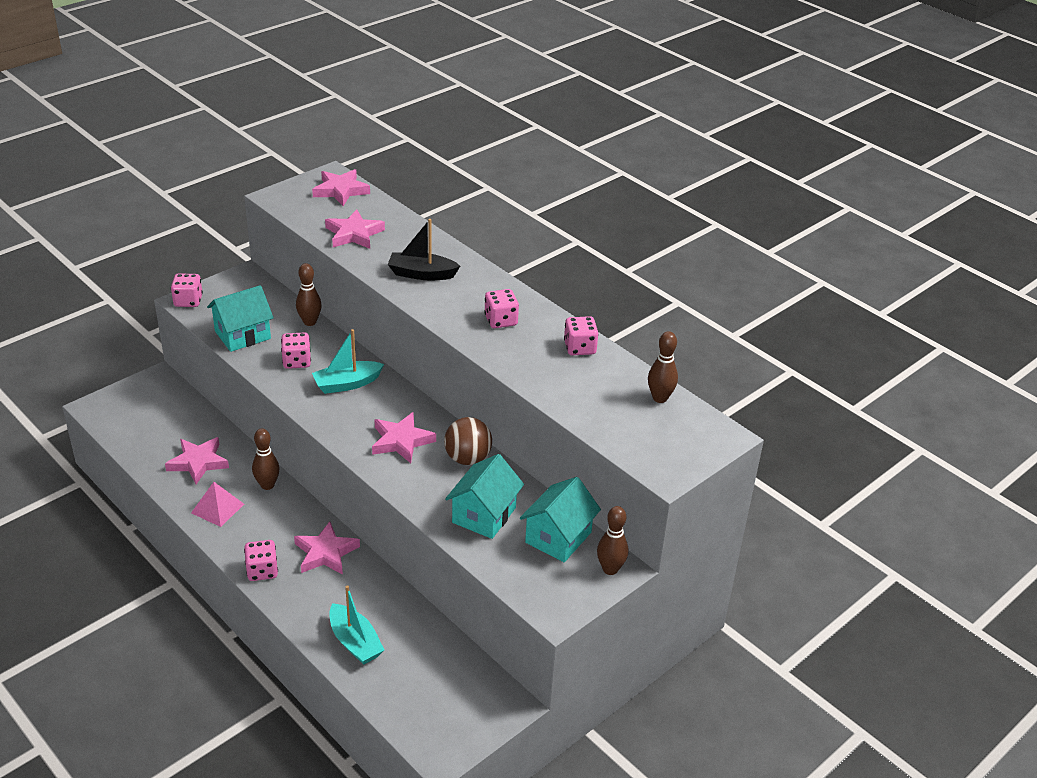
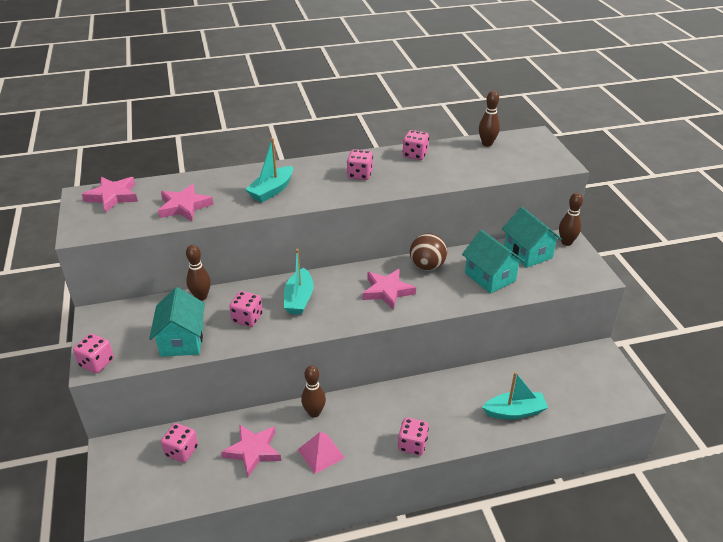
camera: 60 degrees left, 0 degrees up
pink star [294,521,360,575] -> none
black boat [388,219,460,280] -> turquoise boat [245,138,293,202]
none -> pink dice [161,423,198,463]

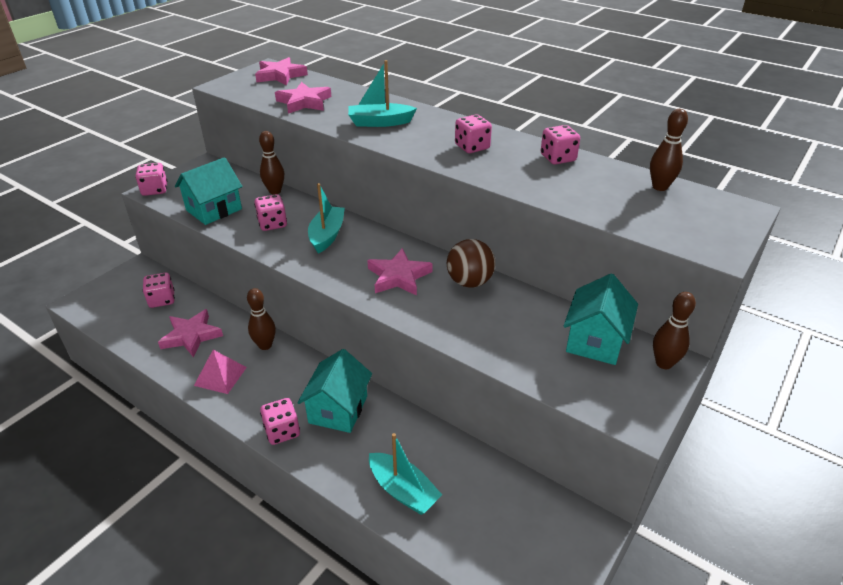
camera: 50 degrees right, 0 degrees up
turquoise boat [284,249,314,315] -> turquoise boat turned 135 degrees clockwise [308,183,345,253]
turquoise house [462,230,525,293] -> turquoise house moved to [297,349,372,433]

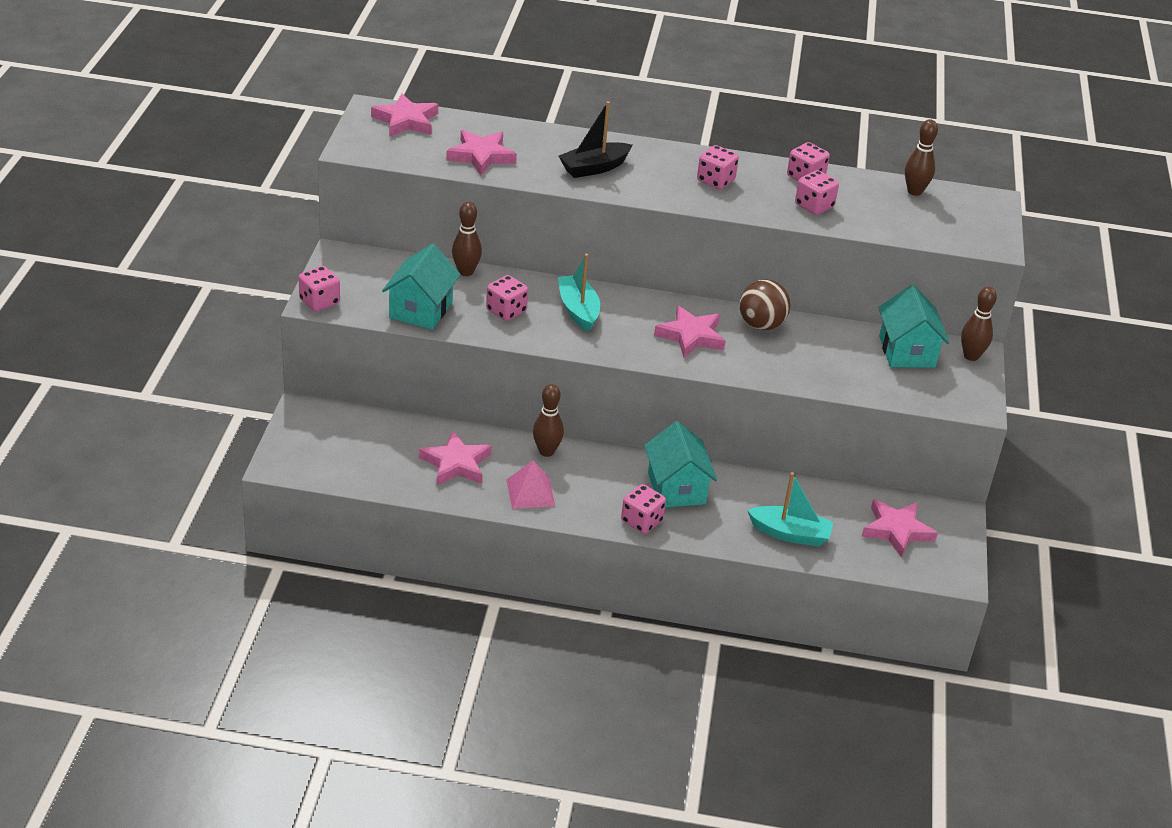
camera: 30 degrees left, 0 degrees up
pink dice [143,273,175,308] -> pink dice moved to [795,170,839,215]
turquoise boat [348,60,417,127] -> black boat [559,101,632,178]
none -> pink star [862,499,938,558]

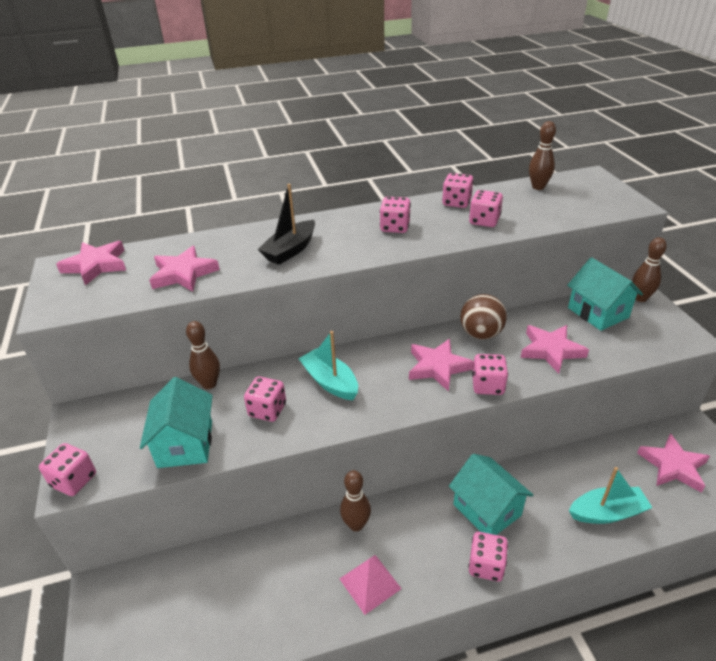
camera: 20 degrees left, 0 degrees up
pink star [419,431,492,485] -> pink star moved to [520,325,589,374]
none -> pink dice [472,354,508,395]

